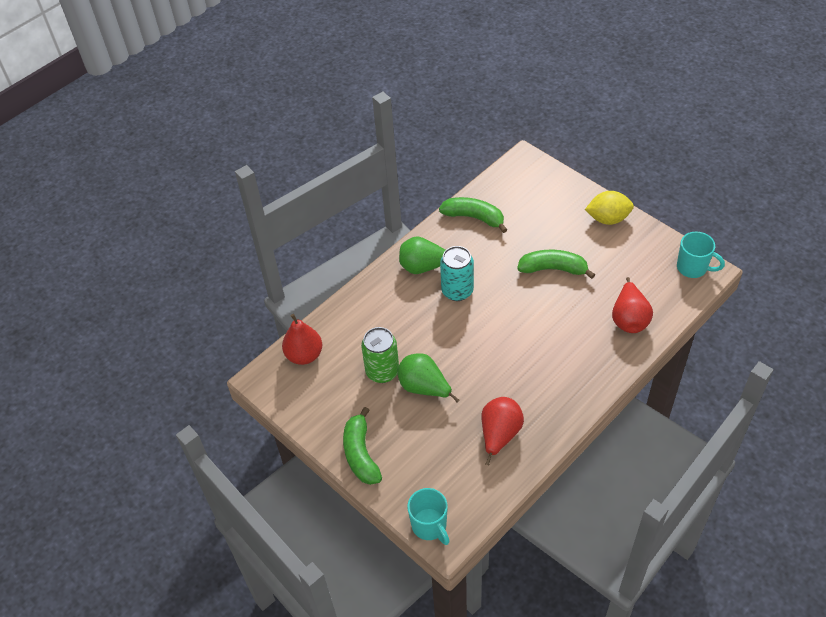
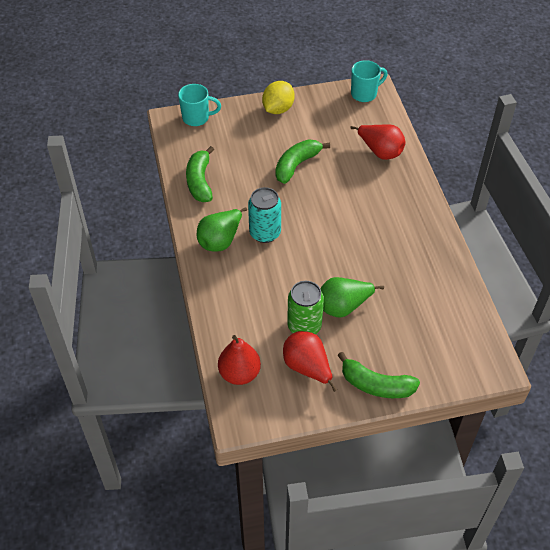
camera: 60 degrees left, 0 degrees up
turquoise mug [407,488,450,545] -> turquoise mug moved to [178,84,221,126]
green banana [439,197,507,233] -> green banana turned 60 degrees counterclockwise [186,146,214,202]
red pear [481,397,524,465] -> red pear moved to [283,331,337,392]

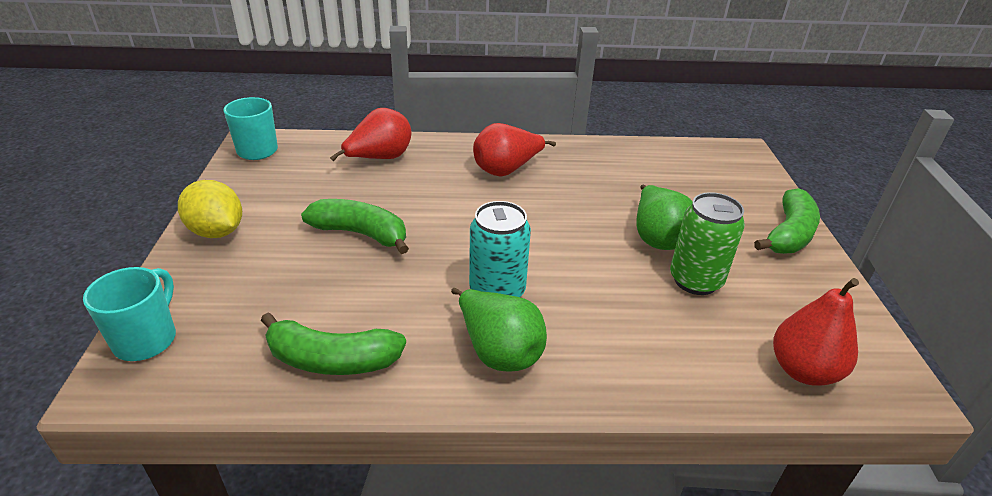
camera: 80 degrees left, 15 degrees down
green banana [275,139,330,184] -> green banana turned 150 degrees clockwise [301,199,409,254]
red pear [283,331,337,392] -> red pear moved to [473,123,556,177]

